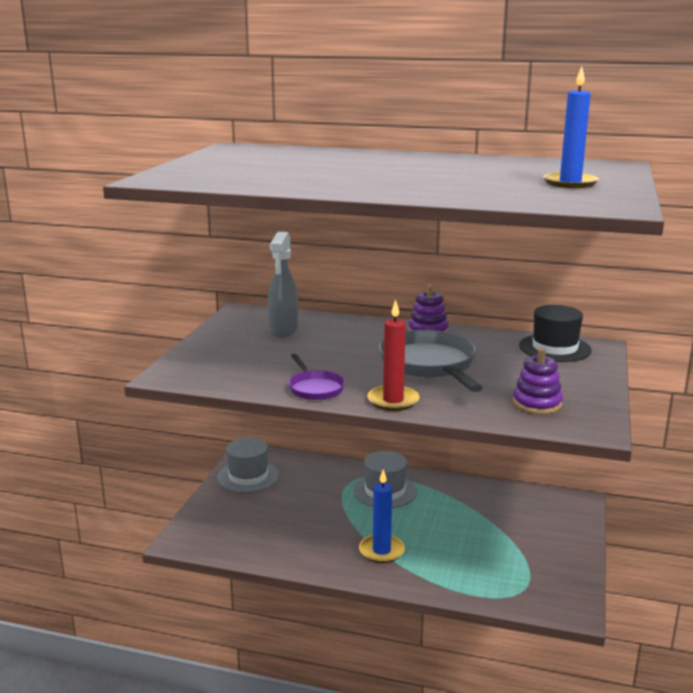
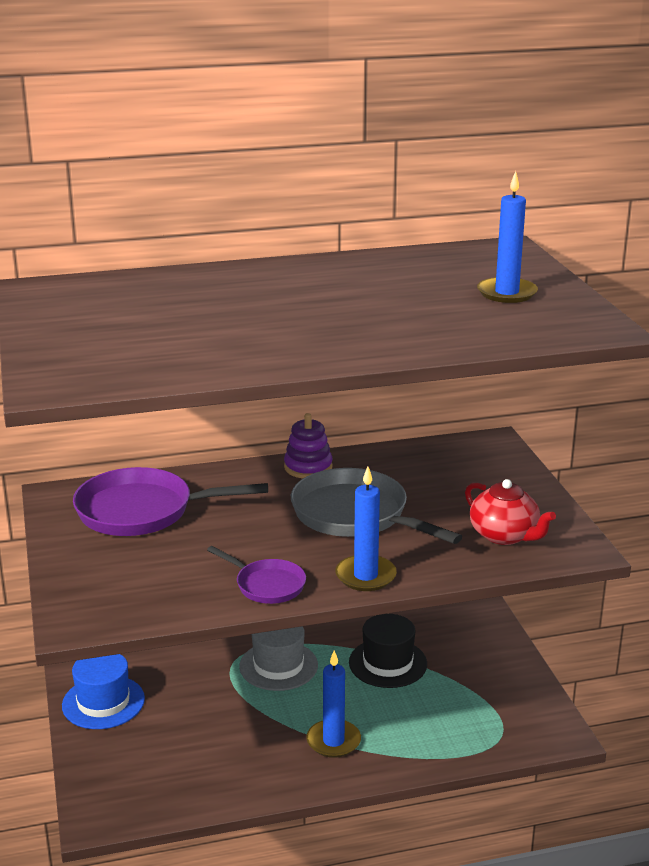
camera: 30 degrees left, 5 degrees up
grey hat [217,438,279,493] -> blue hat [62,654,145,729]
grey spray bottle [268,232,298,337] -> purple pan [73,467,268,536]
red candle [367,300,419,411] -> blue candle [336,466,397,591]
purple stacking toy [513,349,563,414] -> red teapot [465,479,556,545]
black hat [519,305,592,362] -> black hat moved to [349,614,427,688]

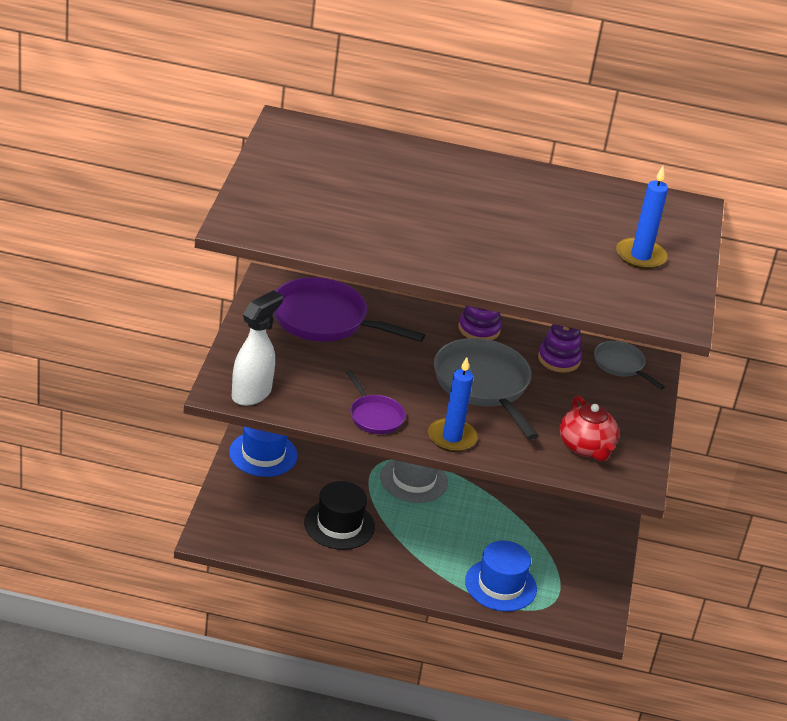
camera: 20 degrees right, 10 degrees up
blue candle [306,650,361,758] -> none
black hat [349,614,427,688] -> black hat moved to [304,481,375,550]
none -> white spray bottle [232,290,283,406]
none -> blue hat [465,541,537,611]
none -> purple stacking toy [538,324,582,373]
none -> grey pan [594,341,665,390]

